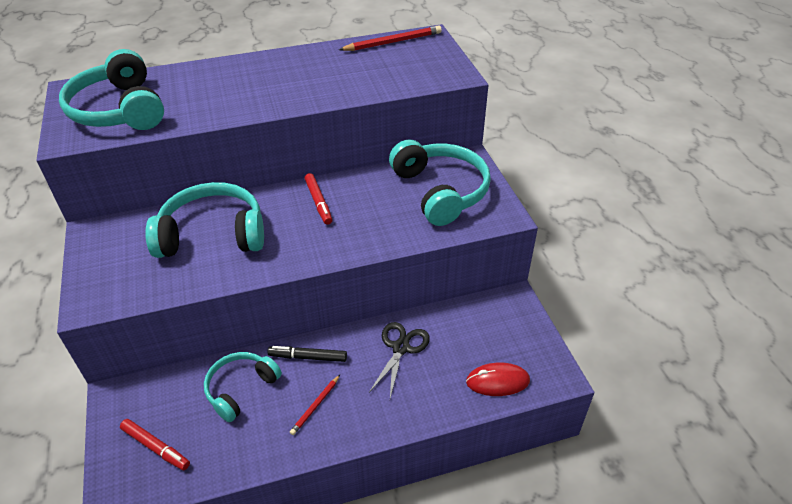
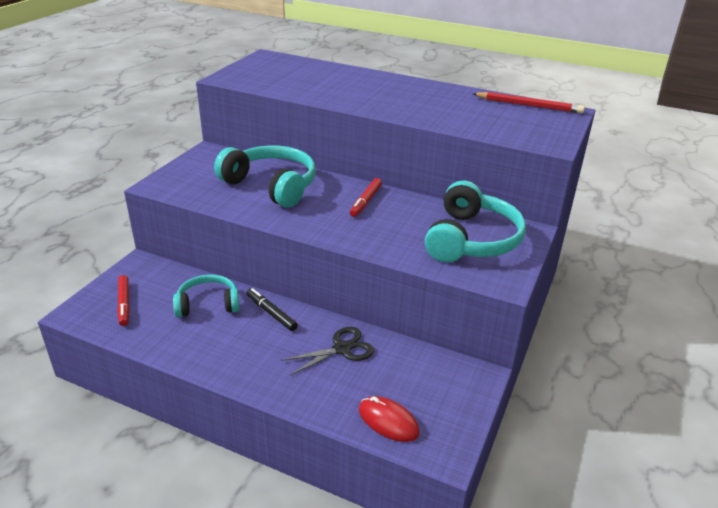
camera: 40 degrees right, 10 degrees down
turquoise headphones [59,49,164,130] -> none
red pencil [290,375,340,435] -> none

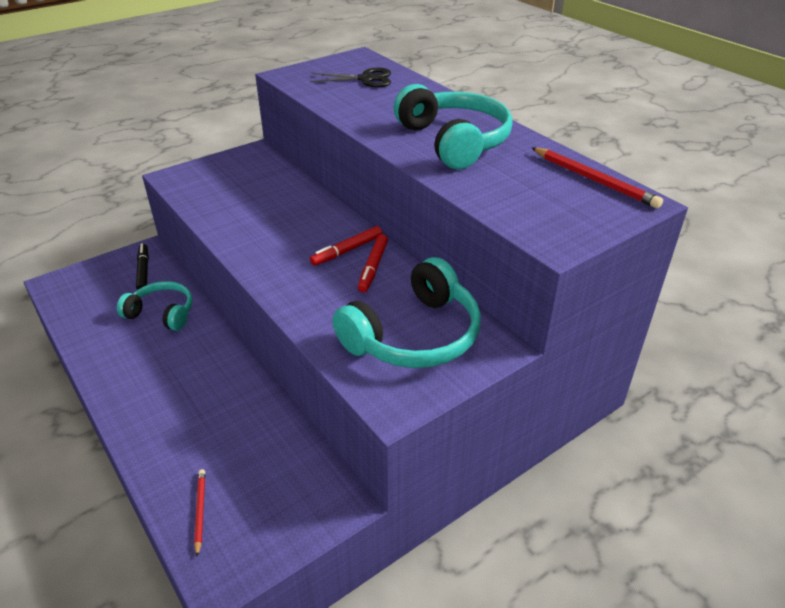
camera: 30 degrees right, 5 degrees up
red marker [117,275,130,326] -> red marker moved to [358,234,388,292]
turquoise headphones [214,145,316,208] -> turquoise headphones moved to [394,84,513,169]
black marker [246,288,298,331] -> black marker moved to [136,243,149,290]
black scissors [281,327,374,376] -> black scissors moved to [310,68,391,87]
red mouse [359,396,420,442] -> red pencil [194,469,205,557]

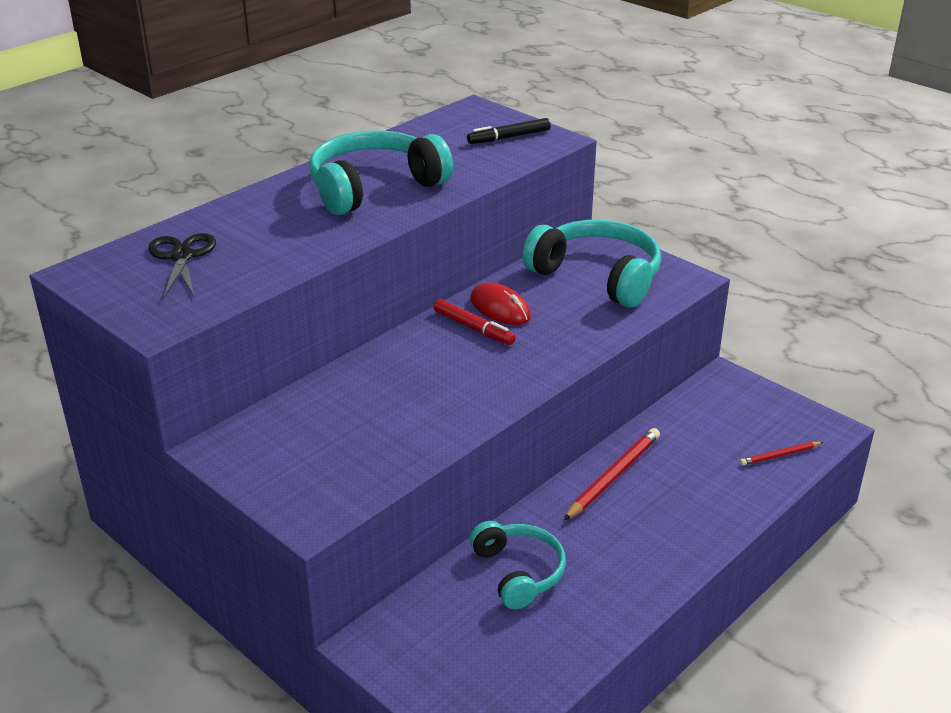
camera: 100 degrees left, 5 degrees down
turquoise headphones [117,281,192,331] -> turquoise headphones turned 150 degrees clockwise [470,521,566,609]
black marker [136,243,149,290] -> black marker moved to [467,118,551,144]
red marker [358,234,388,292] -> red mouse [470,282,531,325]
red pencil [531,147,663,208] -> red pencil moved to [564,428,660,520]

